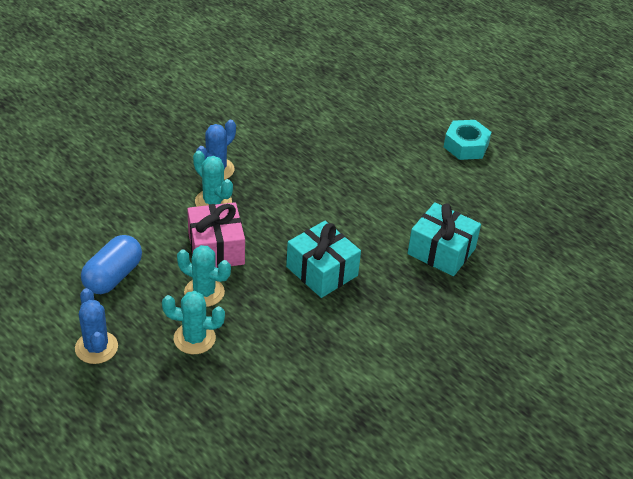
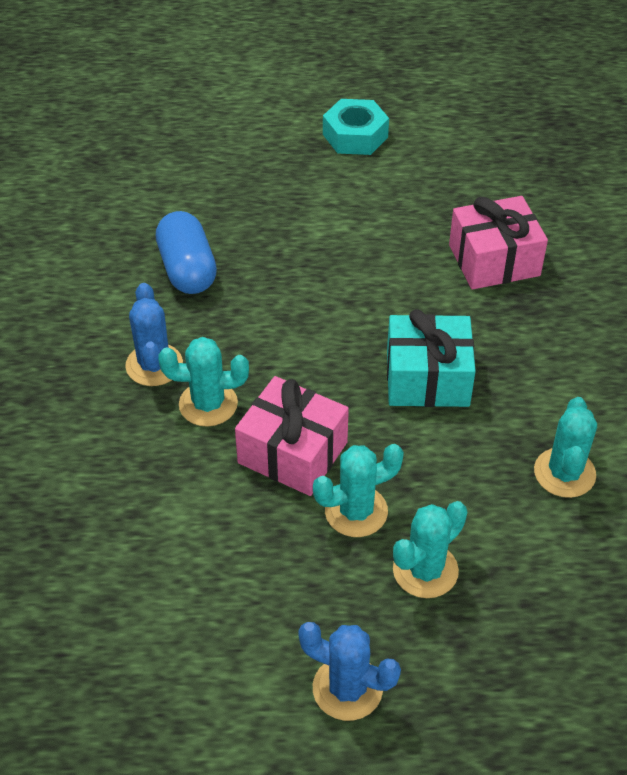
camera: 45 degrees left, 5 degrees up
blue capsule [81,235,142,294] -> blue capsule moved to [156,211,217,294]
turquoise gift [407,202,481,276] -> pink gift [449,196,548,289]
none -> turquoise cactus [534,397,597,498]

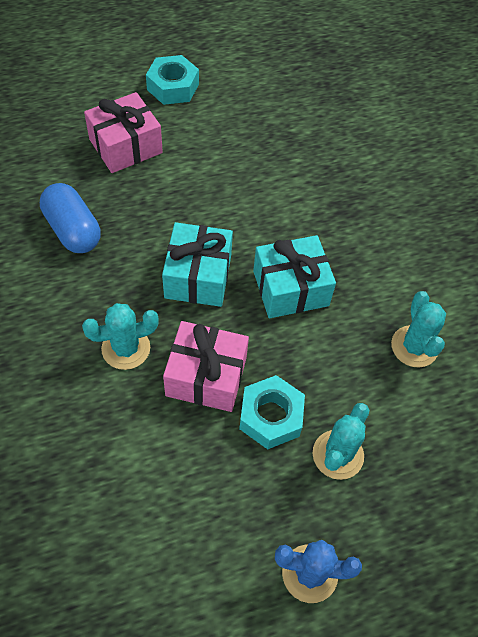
camera: 20 degrees left, 10 degrees up
blue cactus [125,283,183,386] -> none
turquoise cactus [313,444,404,537] -> turquoise nut [239,375,305,449]
pink gift [449,196,548,289] -> pink gift moved to [84,92,163,173]
none -> turquoise gift [162,222,233,307]

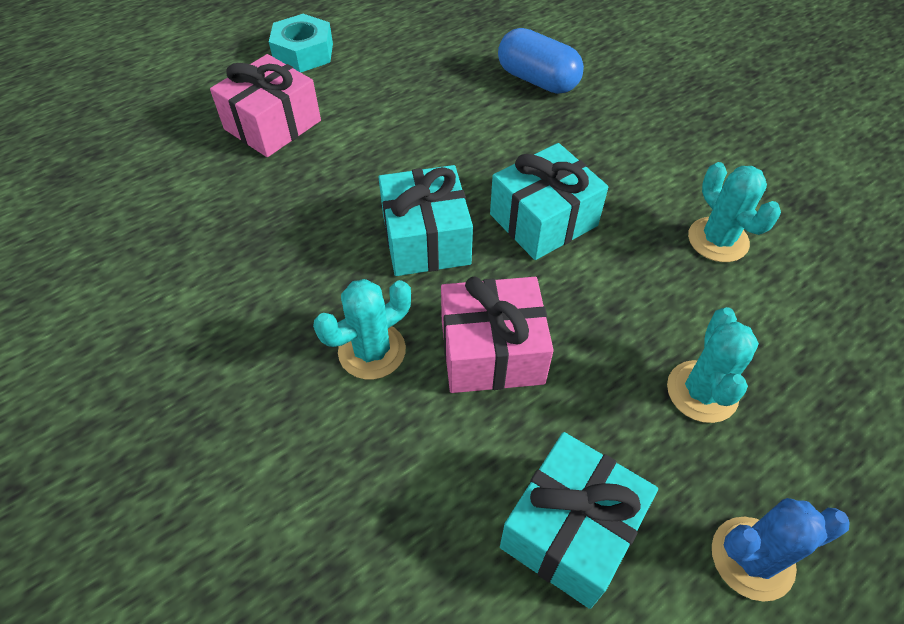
camera: 15 degrees left, 5 degrees down
blue capsule [40,183,101,253] -> blue capsule moved to [498,28,584,94]
turquoise nut [239,375,305,449] -> none
none -> turquoise gift [500,432,658,609]

